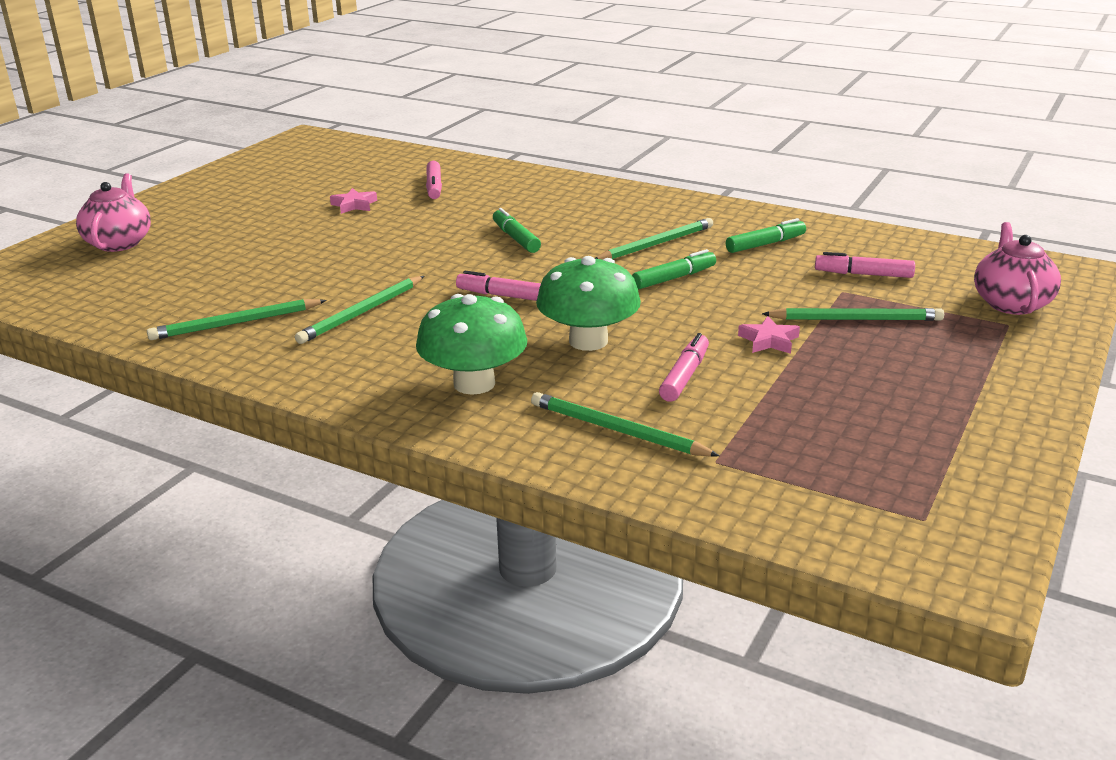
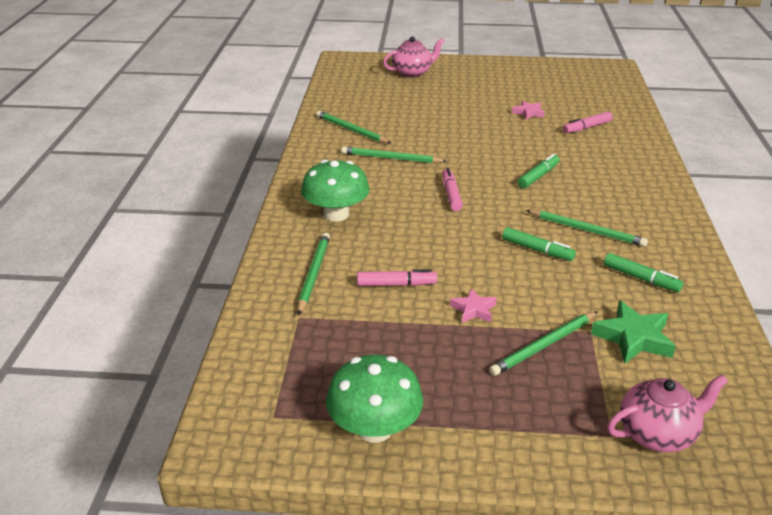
camera: 65 degrees right, 5 degrees up
green mushroom [536,256,641,351] -> green mushroom moved to [326,354,424,443]
green pencil [762,308,944,321] -> green pencil turned 75 degrees clockwise [489,311,598,376]
pink marker [815,252,915,278] -> green star [591,300,676,364]

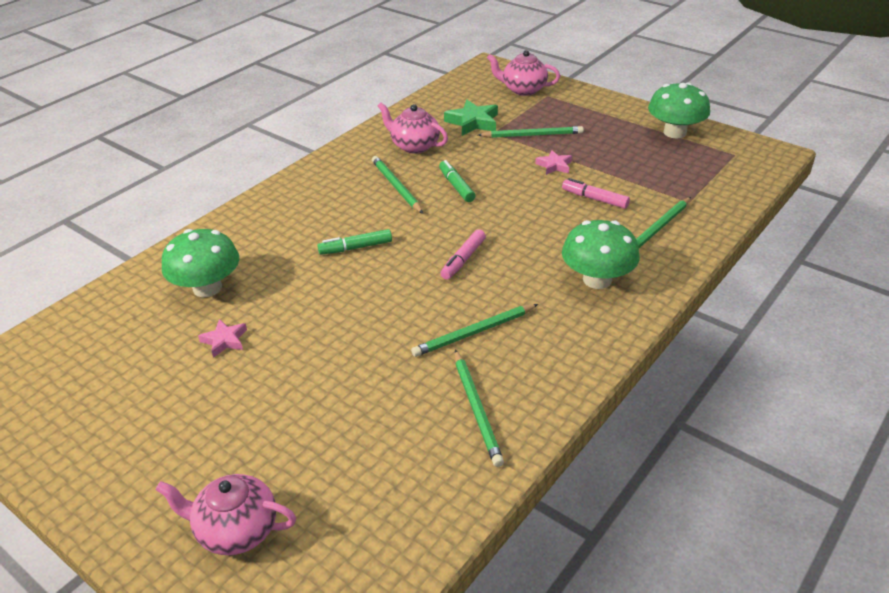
camera: 145 degrees left, 5 degrees up
green pencil [341,147,447,163] -> green pencil turned 105 degrees clockwise [411,304,538,357]
pink marker [563,112,613,133] -> green mushroom [162,229,239,297]
green marker [604,253,683,292] -> pink teapot [378,103,448,154]

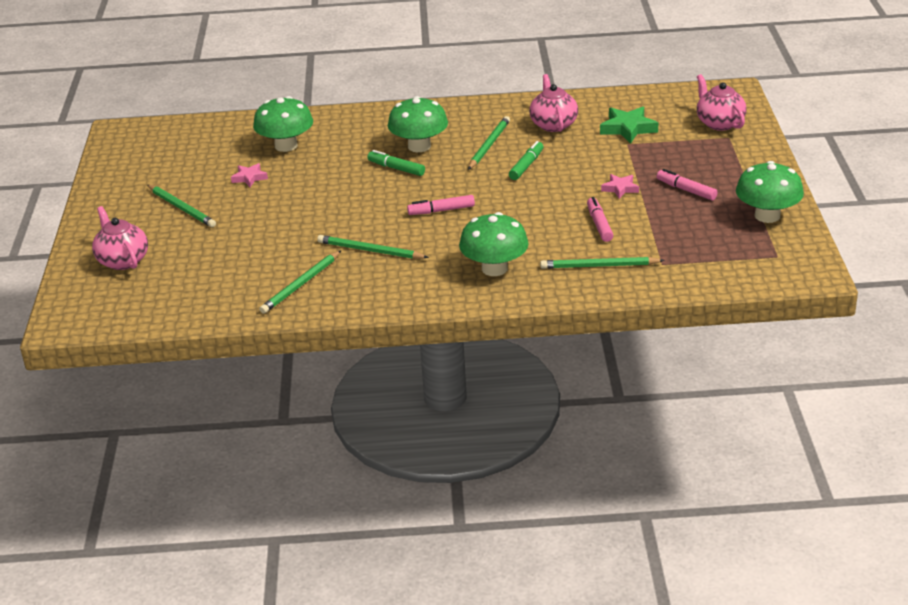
camera: 50 degrees right, 5 degrees down
green pencil [478,126,584,138] -> green pencil moved to [147,185,216,227]
none -> green mushroom [388,96,448,152]
none -> pink marker [657,169,717,200]

